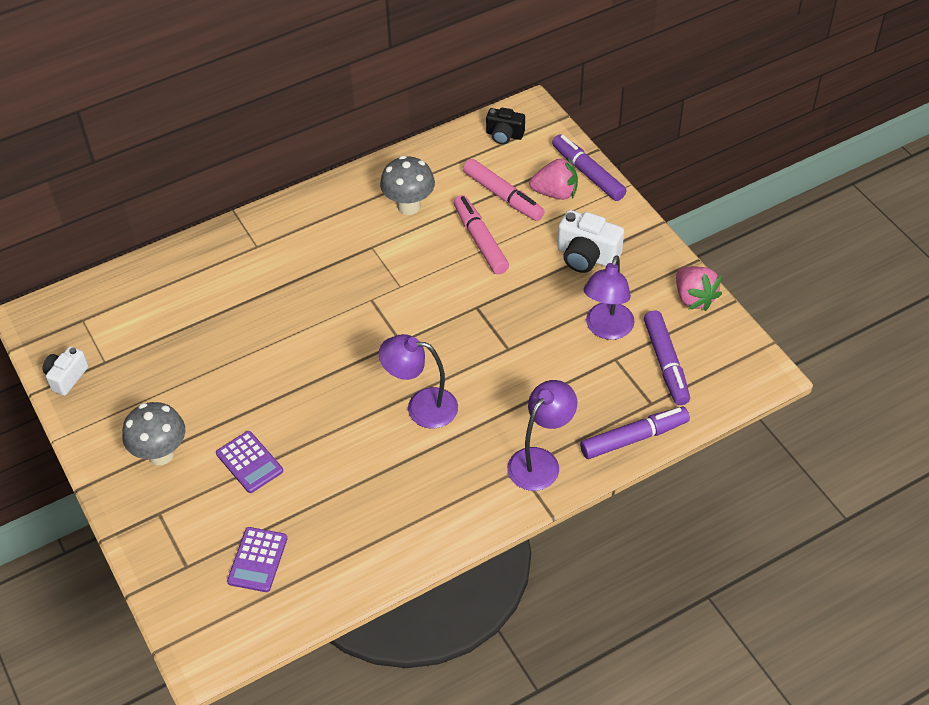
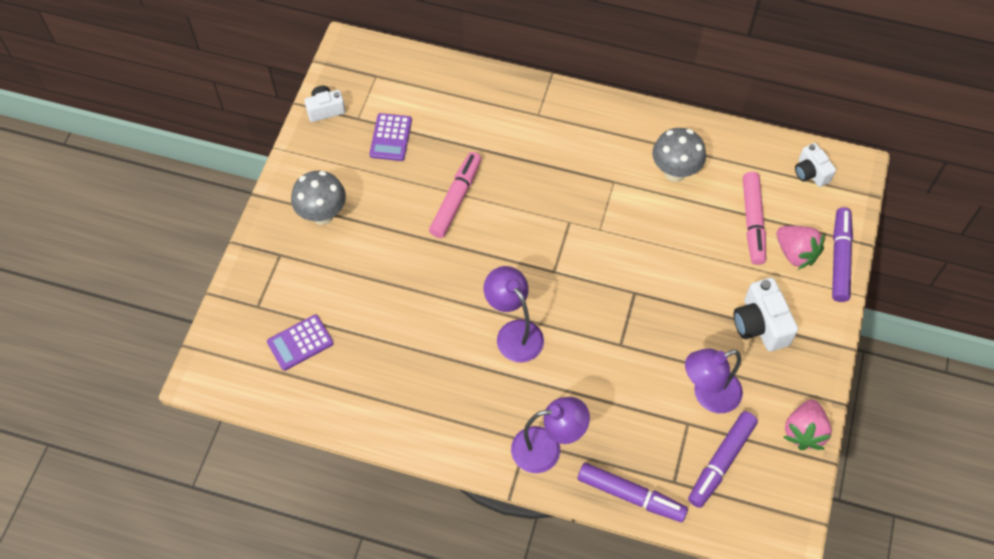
camera: 45 degrees right, 10 degrees up
purple calculator [216,431,283,493] -> purple calculator moved to [369,113,412,161]
pink marker [454,195,509,275] -> pink marker moved to [429,152,481,238]
black camera [486,108,525,144] -> white camera [795,143,836,187]

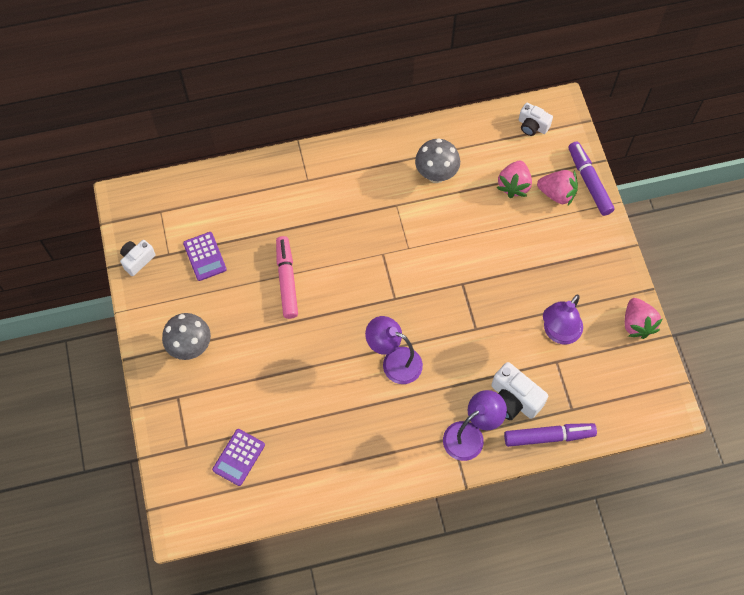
camera: 30 degrees left, 5 degrees up
purple marker [688,411,758,508] -> none
white camera [734,278,798,352] -> white camera moved to [491,362,548,420]
pink marker [743,172,766,265] -> pink strawberry [497,160,532,198]

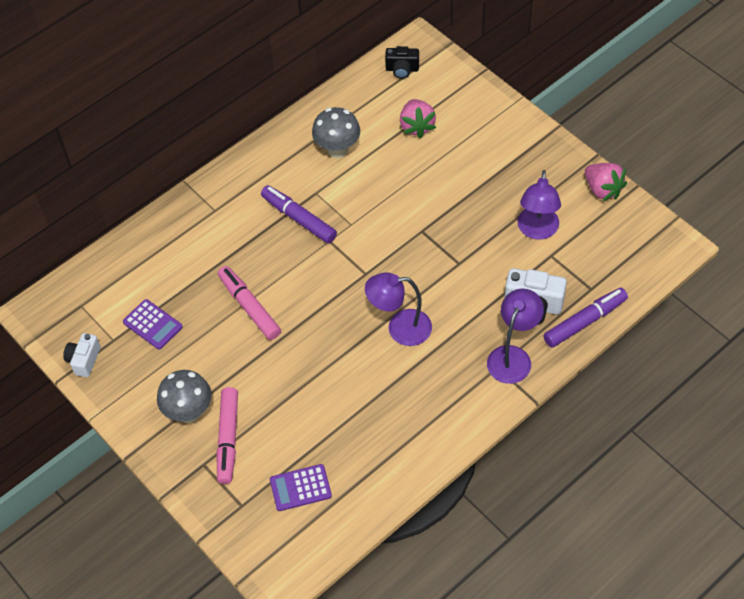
camera: 25 degrees left, 10 degrees down
purple calculator [212,429,265,486] -> purple calculator turned 75 degrees clockwise [270,464,332,511]
white camera [518,103,553,136] -> black camera [385,46,419,79]
pink strawberry [537,170,578,206] -> none
purple marker [568,141,615,216] -> purple marker moved to [261,185,337,243]
none -> pink marker [216,387,238,484]

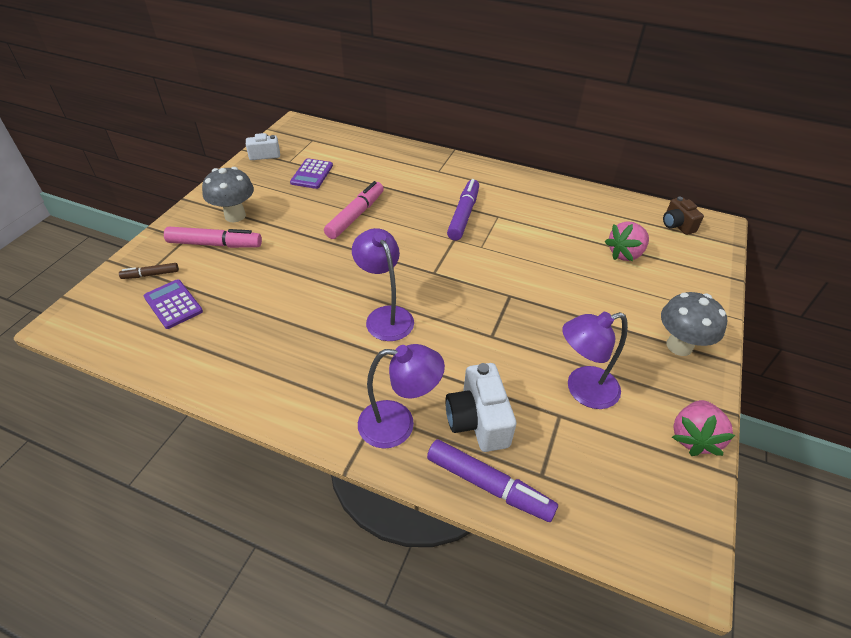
camera: 60 degrees right, 10 degrees down
pink marker [216,387,238,484] -> pink marker turned 150 degrees counterclockwise [164,227,262,248]
grey mushroom [312,107,360,158] -> grey mushroom moved to [661,292,727,356]
black camera [385,46,419,79] -> brown camera [663,196,704,235]
none -> brown marker [119,263,179,279]

